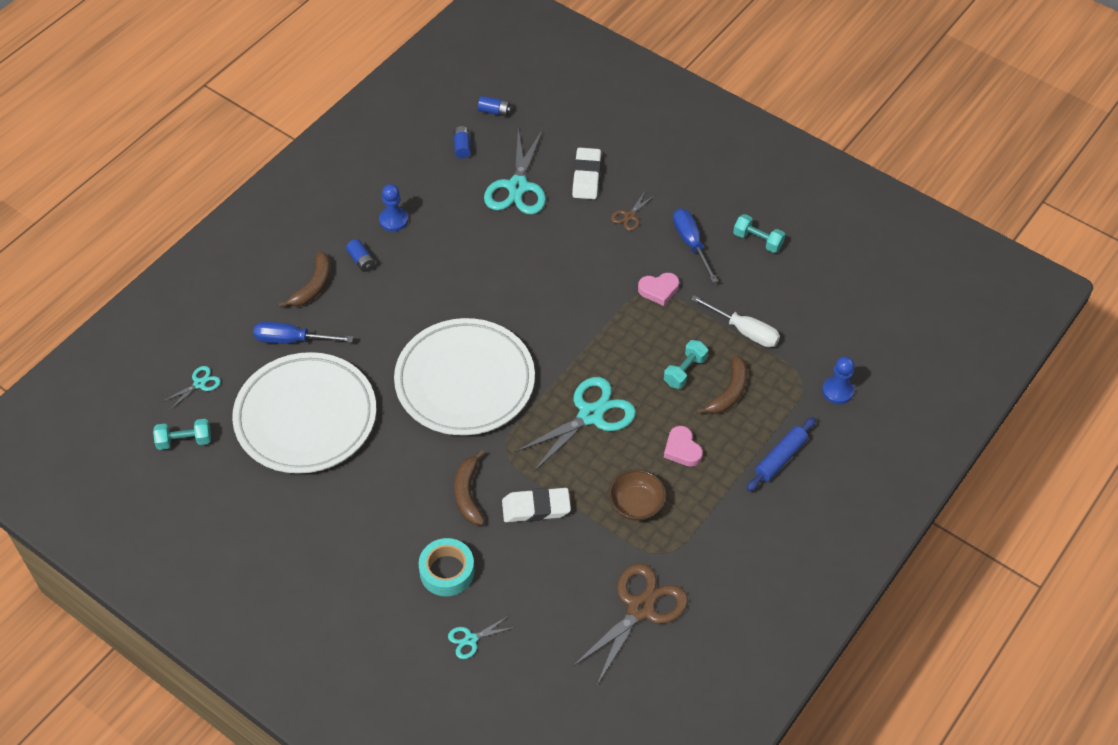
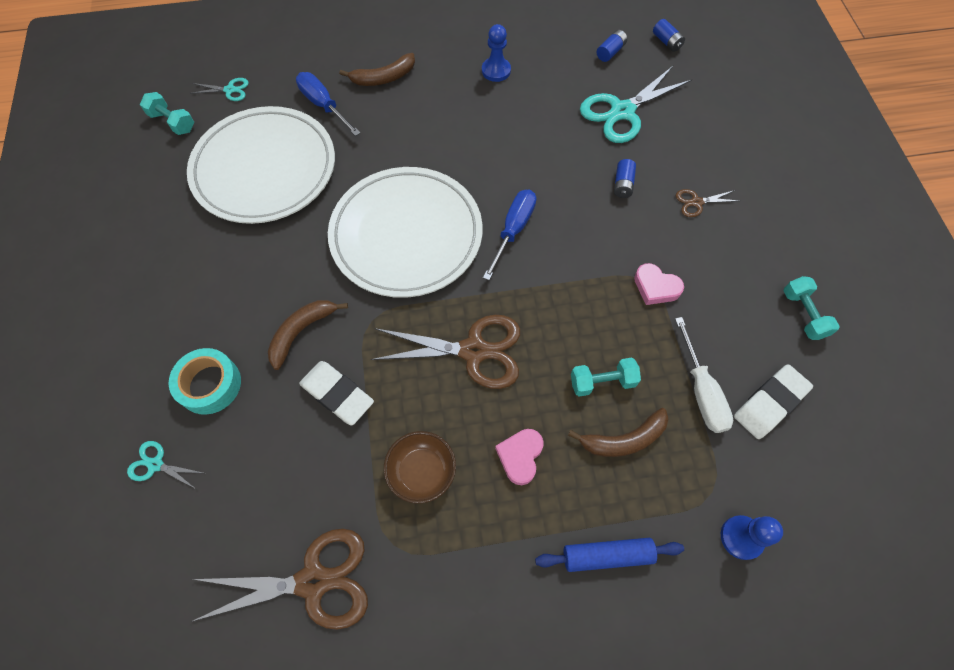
camera: 45 degrees right, 10 degrees up
blue battery [346,239,375,272] -> blue battery moved to [614,159,636,198]
turquoise scissors [515,377,636,471] -> brown scissors [371,315,520,389]
white eraser [572,148,601,199] -> white eraser moved to [734,364,813,439]
blue screwdriver [673,209,718,283] -> blue screwdriver moved to [483,189,536,280]

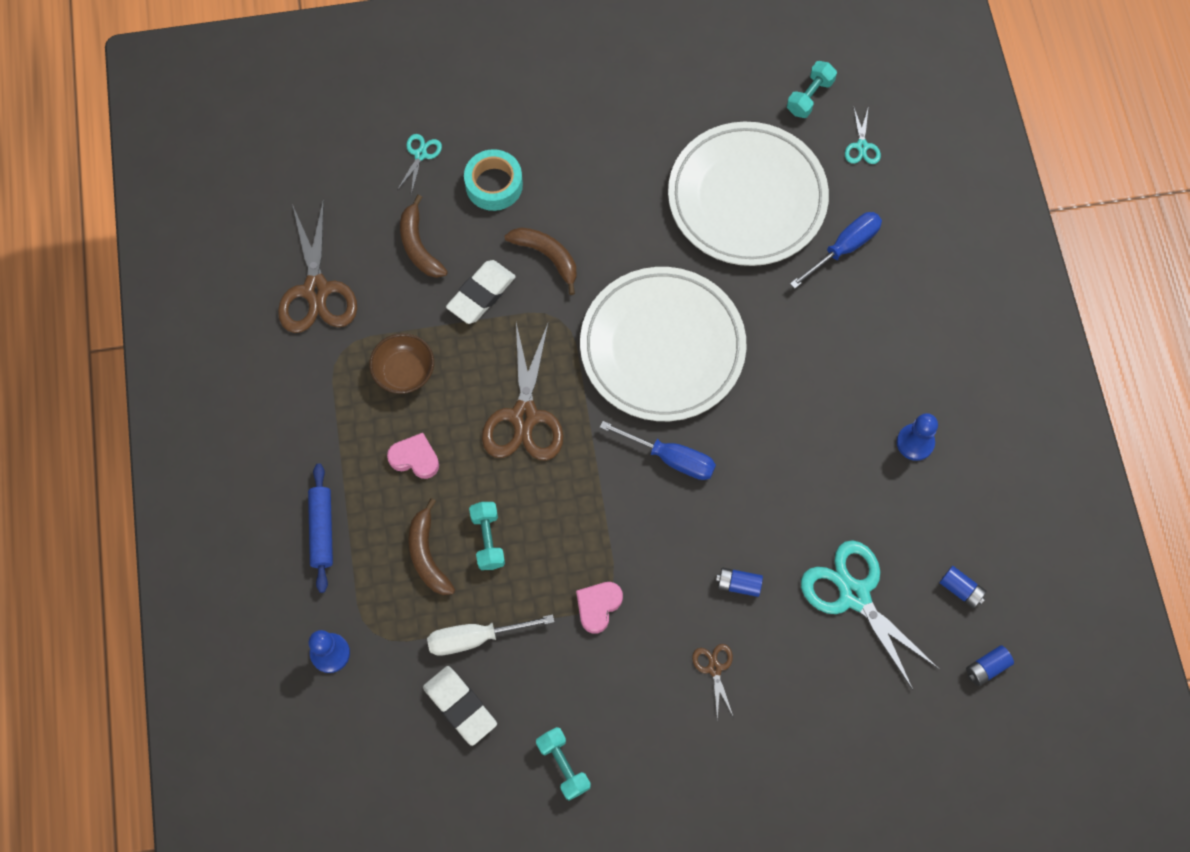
camera: 90 degrees right, 5 degrees up
brown banana [339,53,415,86] -> brown banana moved to [400,195,448,278]
turquoise dumbbell [784,276,840,340] -> turquoise dumbbell turned 75 degrees clockwise [536,727,591,801]

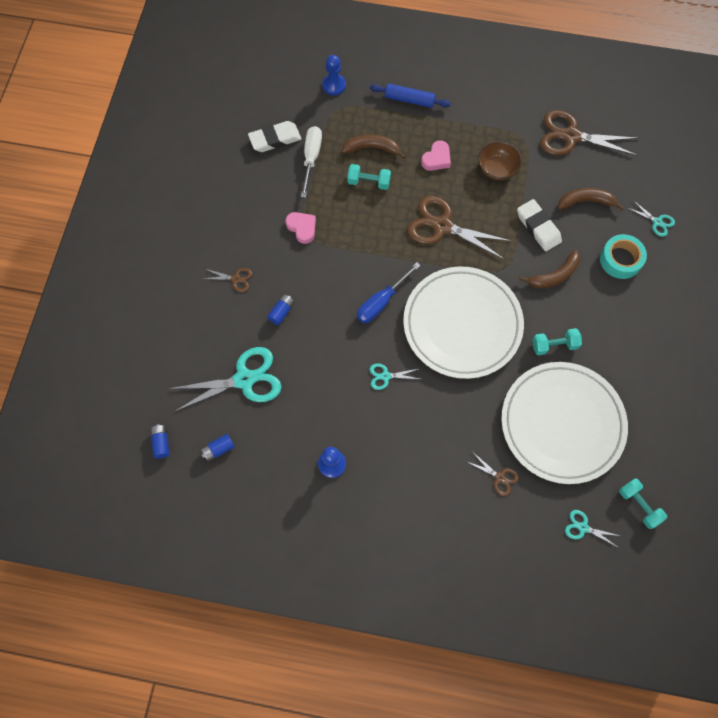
camera: 110 degrees right, 0 degrees up
turquoise dumbbell [536,727,591,801] -> turquoise dumbbell moved to [533,328,582,355]
blue screwdriver [790,212,882,289] -> brown scissors [466,453,519,496]
none -> turquoise scissors [370,363,421,390]

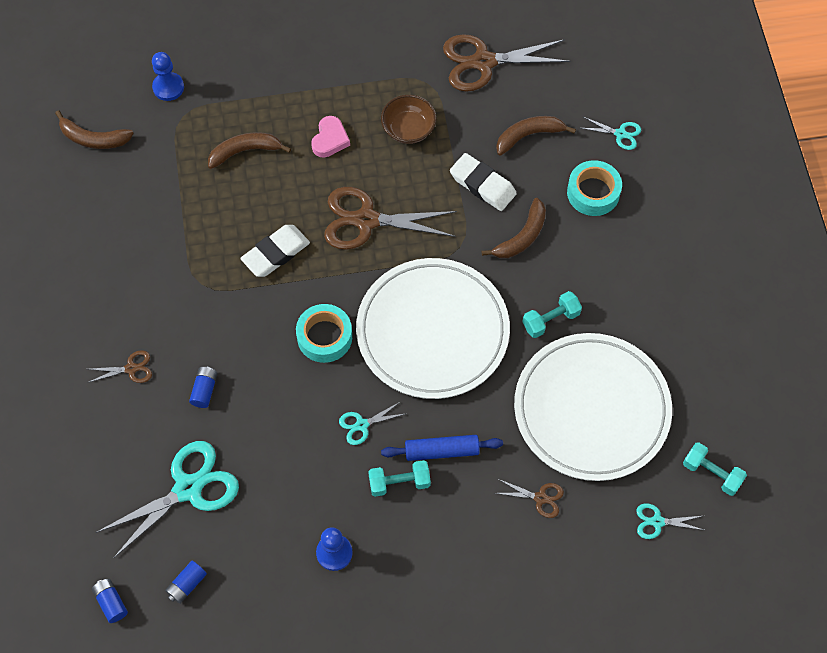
camera: 20 degrees left, 5 degrees down
white eraser [248,121,301,152] -> white eraser moved to [240,225,310,277]
pink heart [286,212,316,244] -> none
white screwdriver [301,126,322,198] -> none
turquoise dumbbell [347,164,391,190] -> turquoise dumbbell moved to [368,460,431,497]
blue screwdriver [357,262,421,323] -> turquoise tape [296,304,352,363]
blue rolling pin [370,84,451,108] -> blue rolling pin moved to [381,435,503,461]
none -> brown banana [55,110,134,149]

